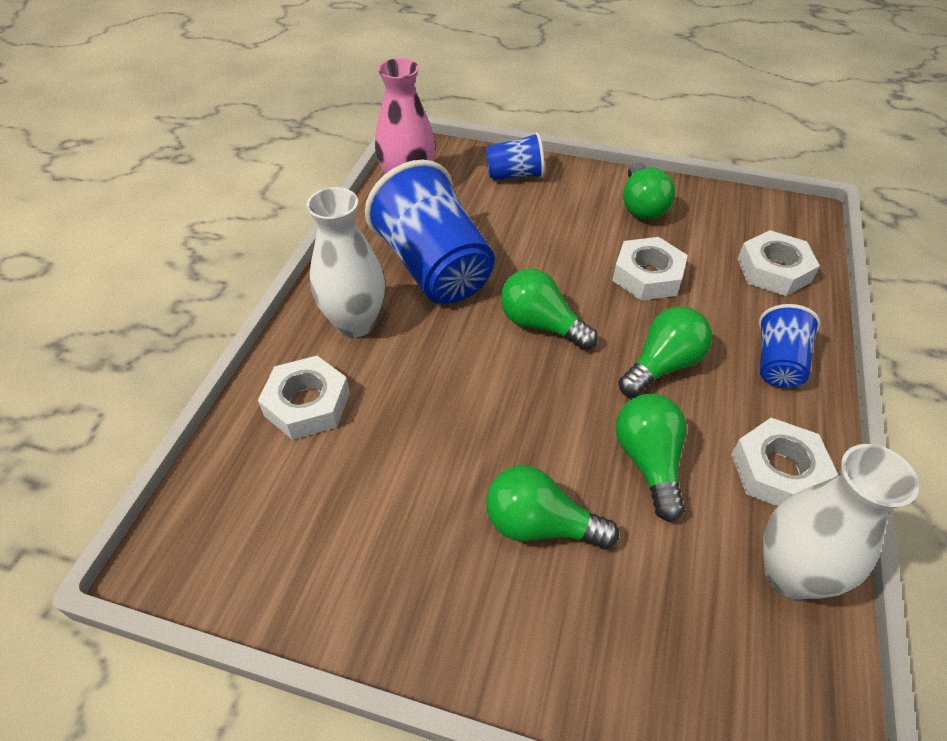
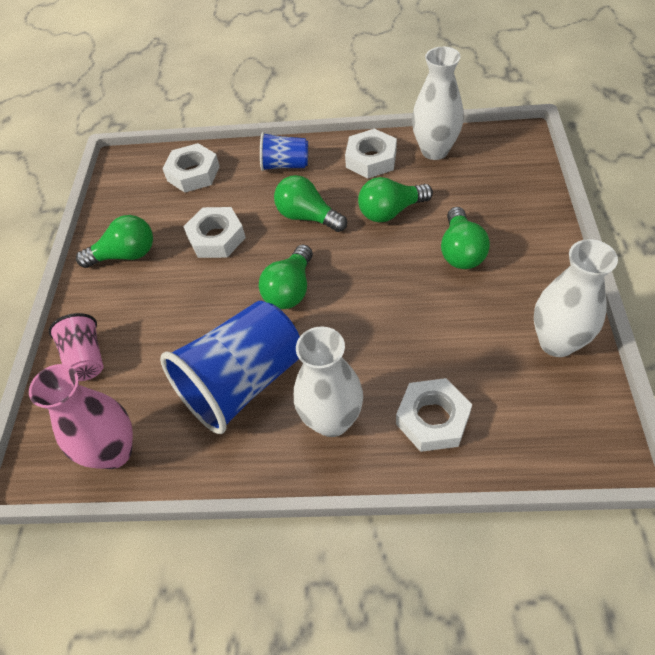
camera: 100 degrees left, 5 degrees up
blue cup [486,132,545,180] -> pink cup [49,313,104,381]
none -> white vase [534,239,618,357]

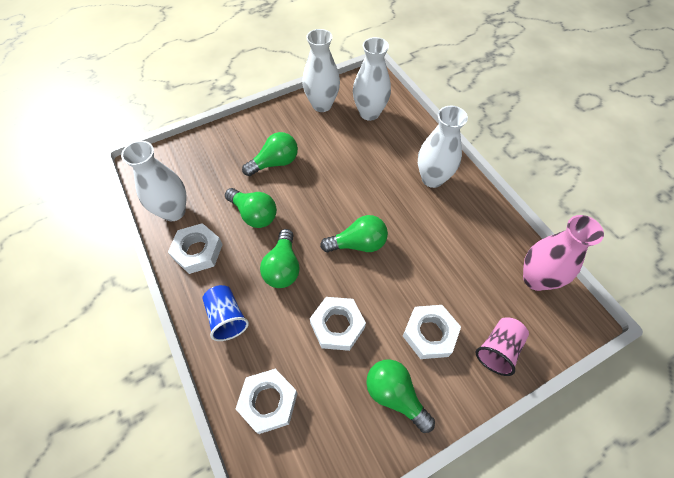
camera: 125 degrees left, 5 degrees up
blue cup [160,301,300,434] -> none
white nut [396,378,472,452] -> white nut moved to [403,305,461,359]
none -> white vase [353,37,391,121]

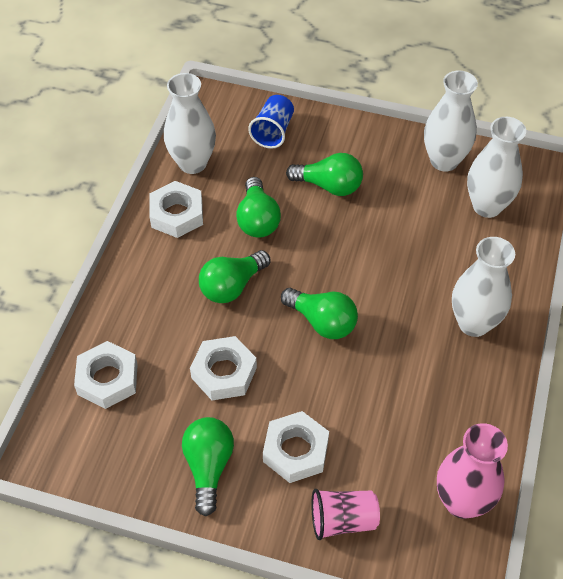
camera: 45 degrees right, 5 degrees down
blue cup [203,285,249,341] -> blue cup moved to [248,95,294,149]

